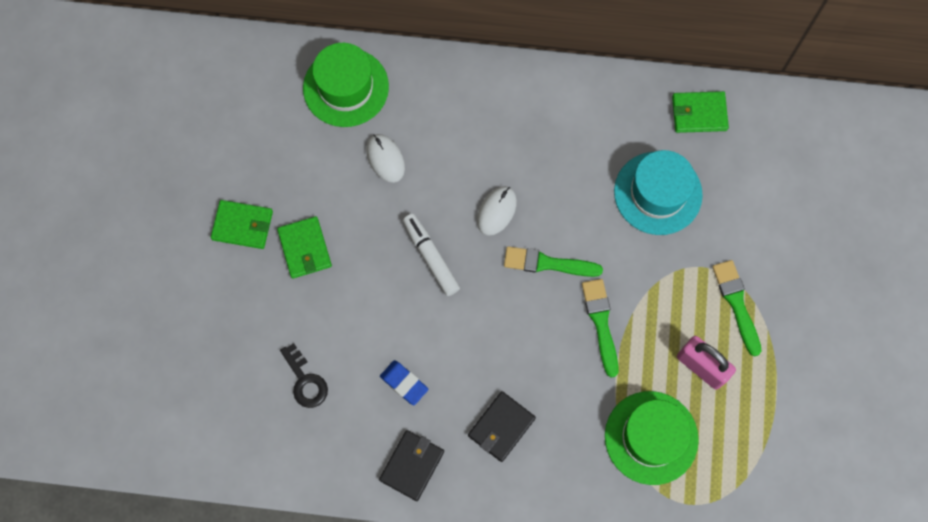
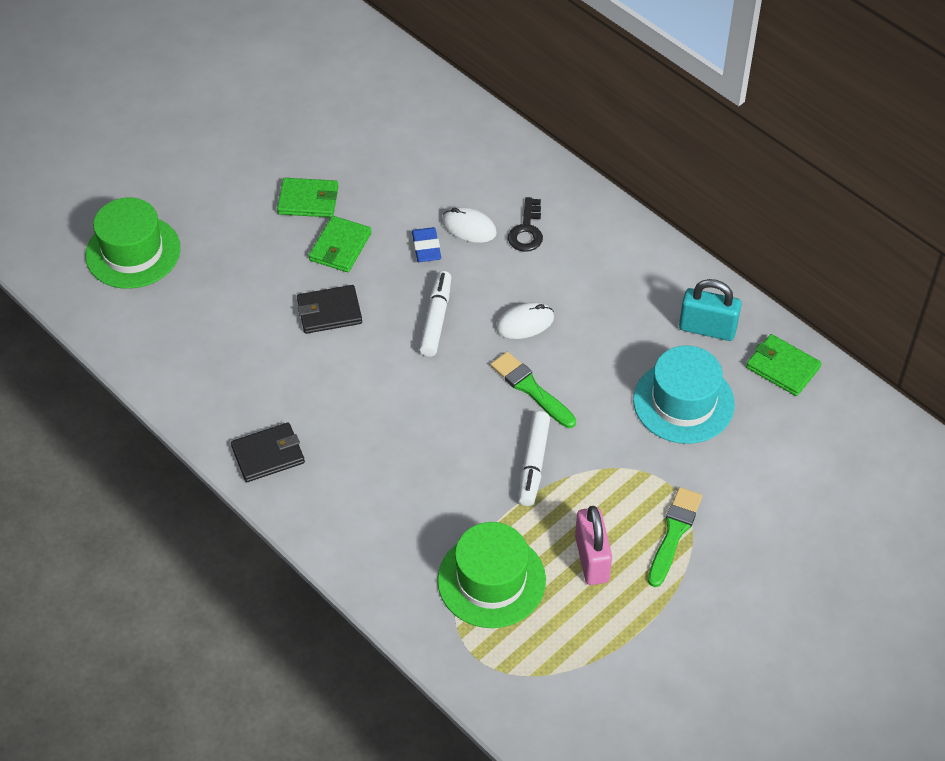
camera: 40 degrees right, 20 degrees down
green wallet [211,200,273,249] -> green wallet turned 45 degrees counterclockwise [277,178,338,218]
black key [280,343,328,408] -> black key moved to [508,197,543,252]
green hat [303,43,389,127] -> green hat moved to [85,197,181,289]
white mouse [367,134,405,183] -> white mouse turned 75 degrees counterclockwise [442,207,497,243]
blue eraser [380,360,428,405] -> blue eraser moved to [412,227,441,262]
black wallet [468,391,536,462] -> black wallet moved to [297,285,362,334]
green brush [582,279,619,378] -> white marker [519,411,550,506]
none -> turquoise padlock [679,279,742,341]

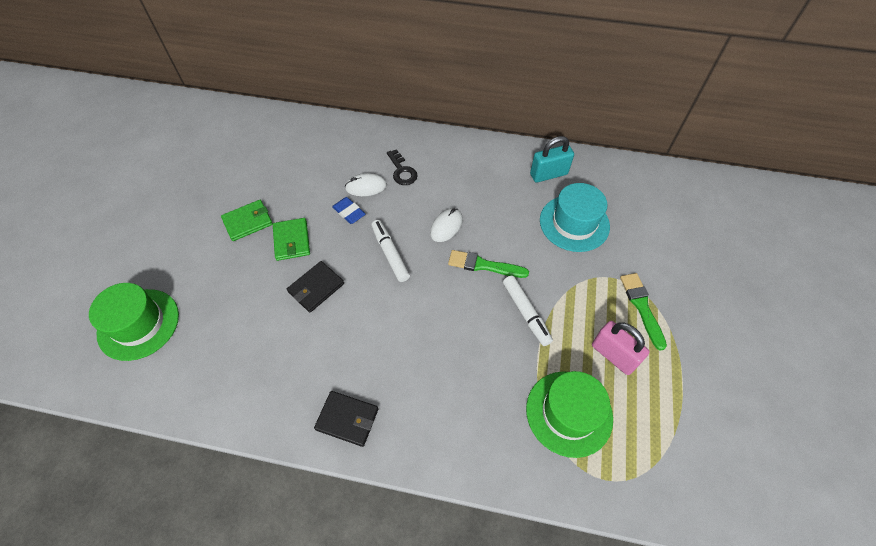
camera: 35 degrees left, 5 degrees up
black wallet [231,423,305,482] -> black wallet turned 75 degrees clockwise [314,391,378,447]
green wallet [746,334,822,396] -> none

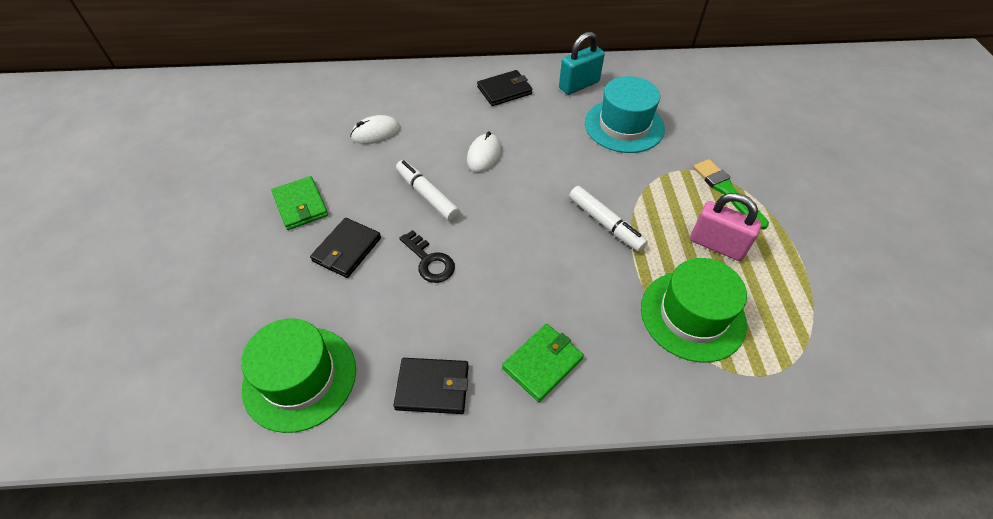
camera: 15 degrees left, 5 degrees down
green hat [89,283,179,361] -> green hat moved to [241,318,356,433]
green wallet [221,200,273,241] -> green wallet moved to [502,324,584,402]
blue eraser [332,197,365,224] -> none
black key [387,149,418,185] -> black key moved to [399,230,455,283]
green brush [448,250,529,278] -> none
none -> black wallet [477,70,532,106]

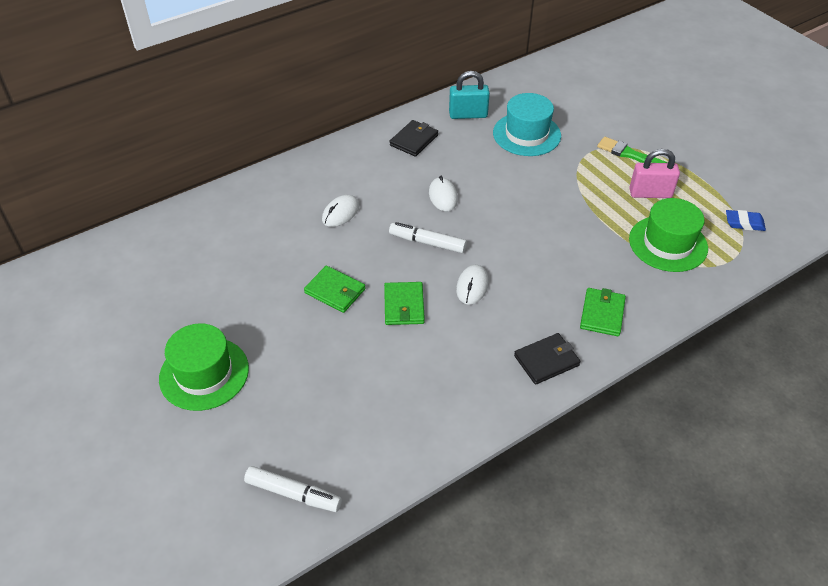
camera: 30 degrees left, 5 degrees down
green hat [241,318,356,433] -> green hat moved to [159,323,249,411]
black wallet [310,218,381,278] -> green wallet [384,282,425,325]
black key [399,230,455,283] -> white mouse [456,265,489,305]
turquoise padlock [559,32,605,95] -> turquoise padlock turned 60 degrees clockwise [449,71,490,119]
white marker [569,186,648,252] -> white marker moved to [244,466,342,512]
none -> blue eraser [726,210,766,231]

